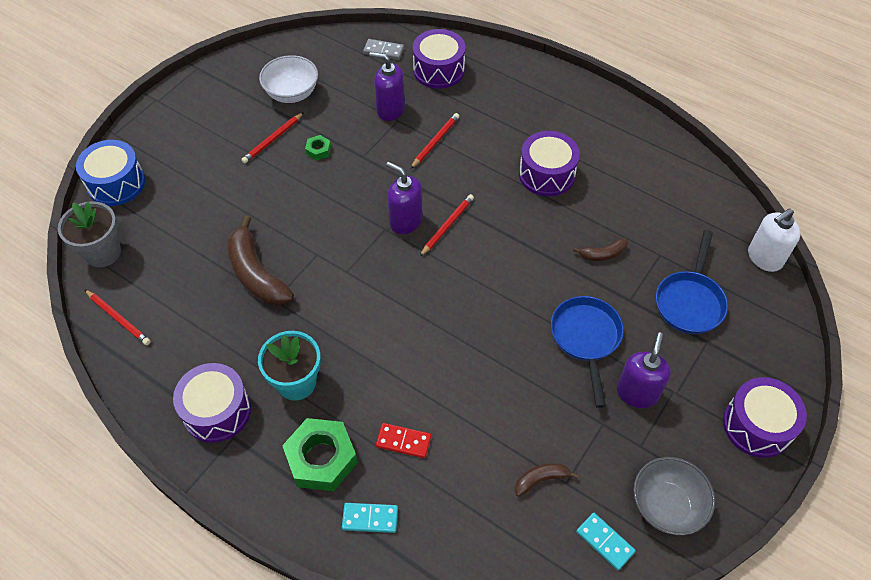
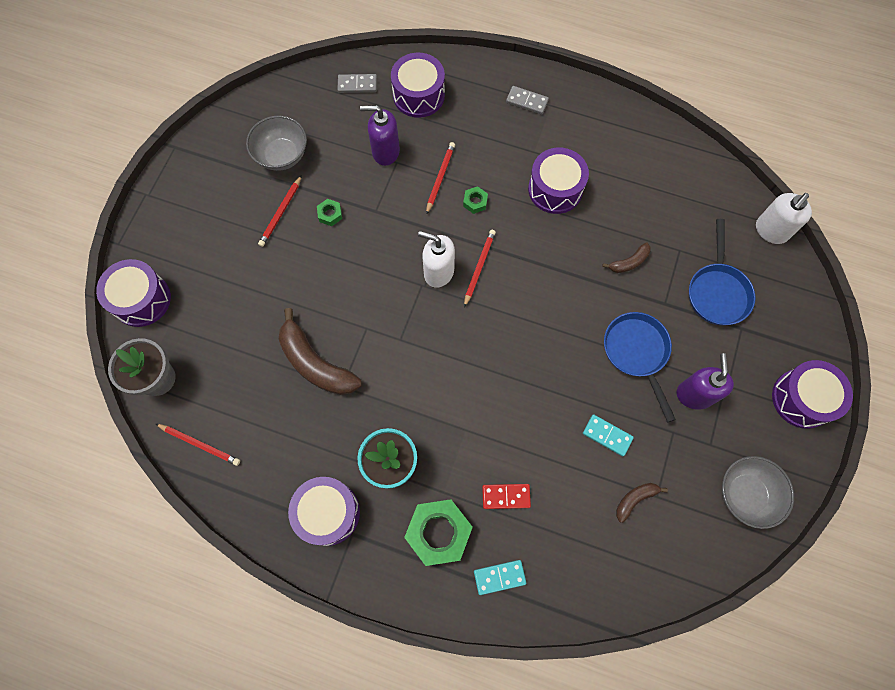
camera: 15 degrees left, 15 degrees up
blue drum [76,140,145,206] -> purple drum [96,259,171,327]
white bowl [259,55,318,103] -> grey bowl [246,116,307,171]
purple soap dispenser [386,162,423,234] -> white soap dispenser [418,231,455,288]
turquoise domino [576,513,636,570] -> turquoise domino moved to [583,414,634,456]
none -> green nut [463,186,488,214]
none -> grey domino [506,86,549,115]

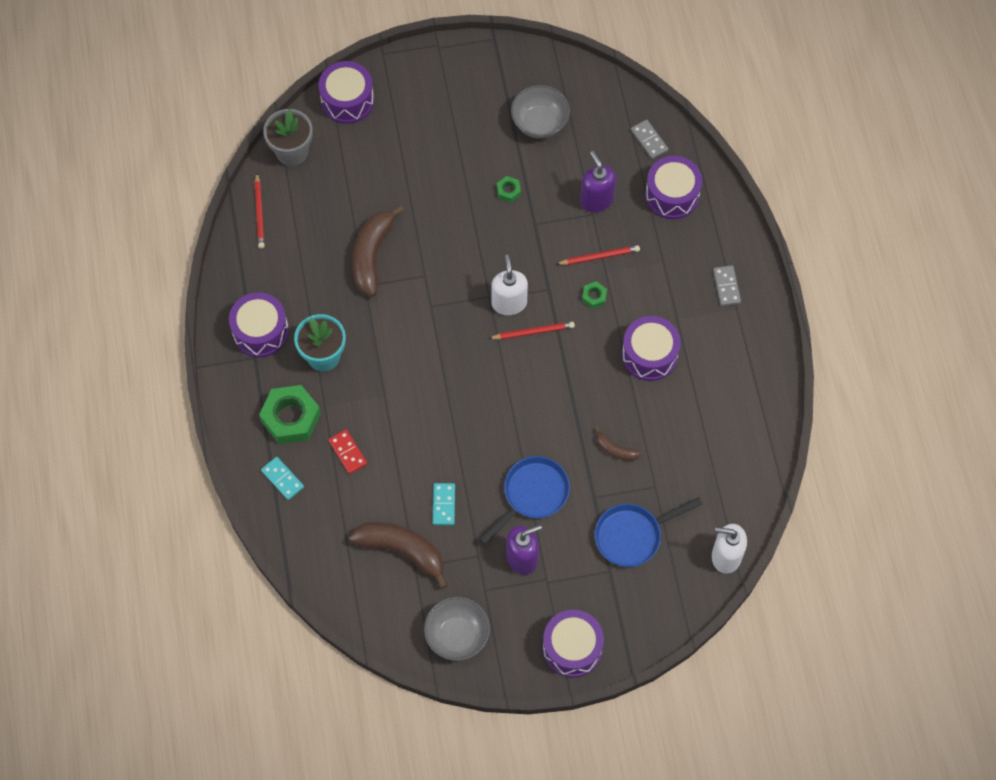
camera: 60 degrees right, 5 degrees down
red pencil [258,175,302,247] -> none
brown banana [616,483,668,523] -> brown banana [349,522,448,589], size x2.00

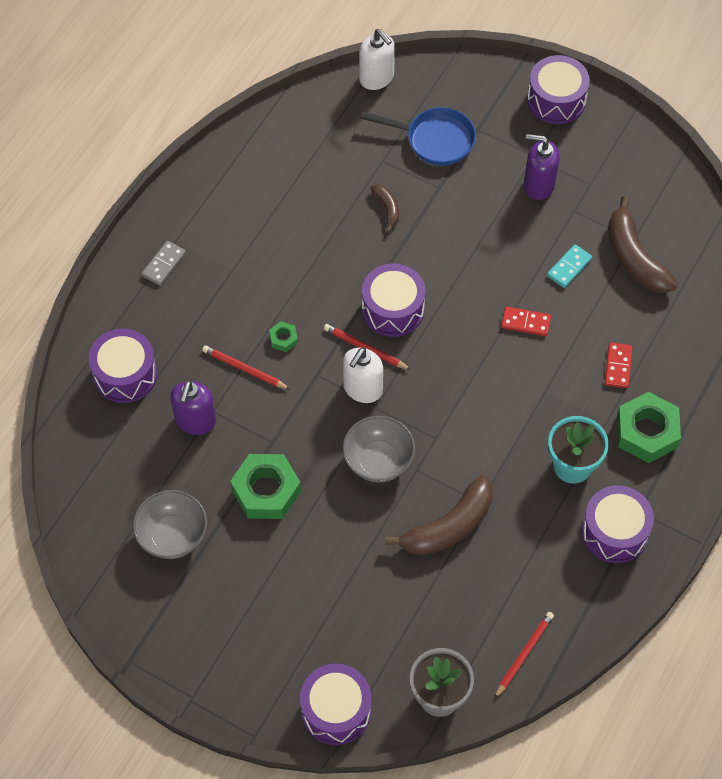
camera: 140 degrees left, 5 degrees down
turquoise domino [261,457,304,500] -> none
grey bowl [424,597,490,661] -> grey bowl moved to [343,416,415,482]
blue pan [479,456,570,545] -> none
green nut [497,176,521,203] -> green nut [230,454,301,519], size x2.20
purple drum [622,316,681,381] -> purple drum moved to [362,264,426,337]
grey domino [631,120,668,159] -> none
none -> red domino [501,306,551,336]

